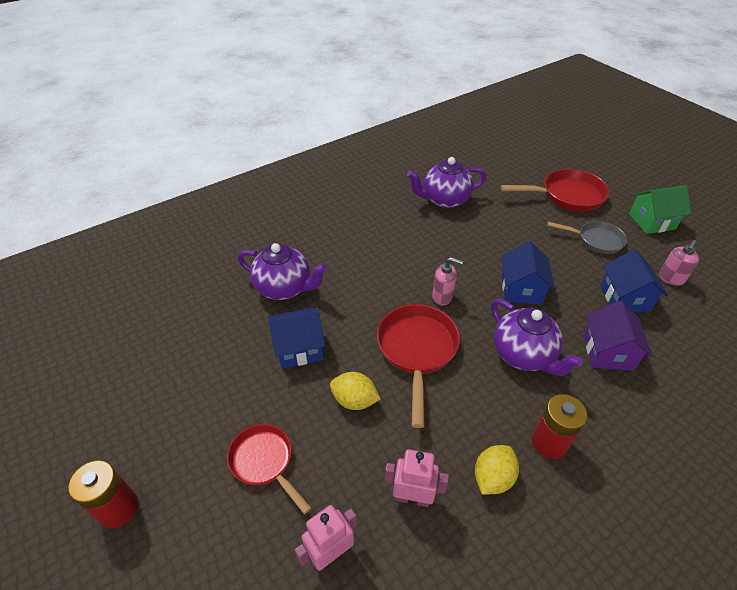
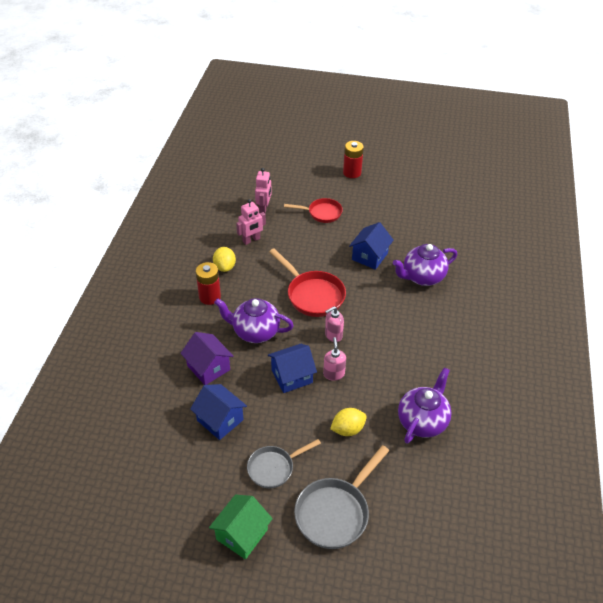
camera: 135 degrees right, 0 degrees up
yellow lemon [330,372,380,410] -> yellow lemon moved to [330,408,367,436]
red pan [501,169,609,212] -> grey pan [294,445,389,549]
blue house [502,241,555,305] -> blue house turned 75 degrees counterclockwise [268,344,317,393]
pink soap dispenser [659,240,699,286] -> pink soap dispenser moved to [323,337,346,381]

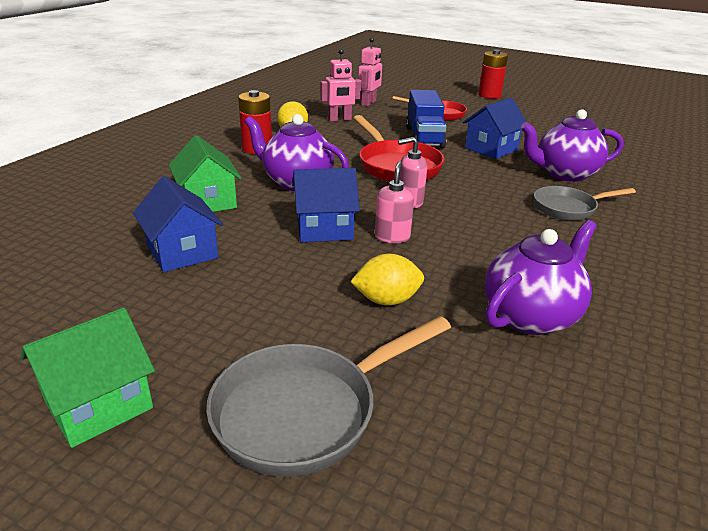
camera: 15 degrees right, 15 degrees down
purple house [180,332,234,385] -> green house [169,135,242,212]
grey pan [247,439,321,488] -> grey pan moved to [534,186,636,221]
none -> blue truck [406,90,447,149]

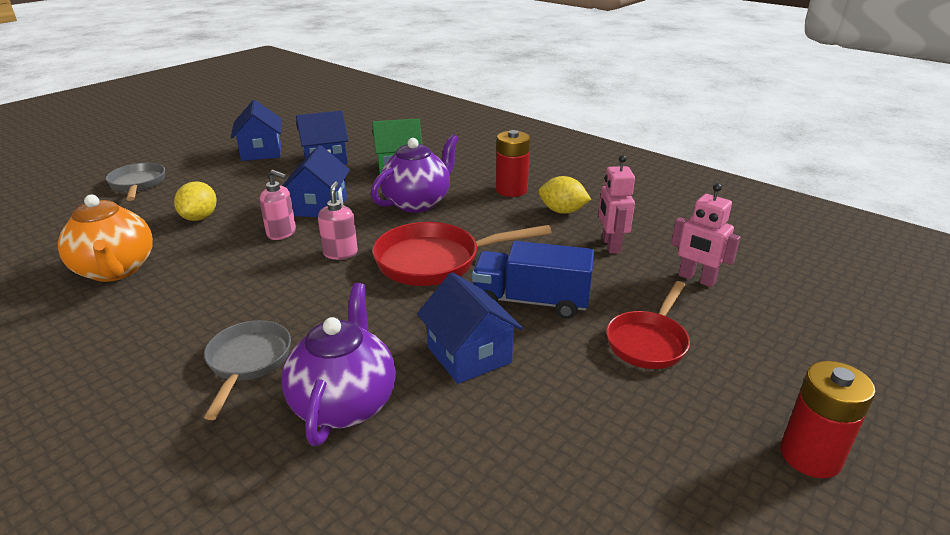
camera: 105 degrees right, 0 degrees up
green house [21,308,155,448] -> none
grey pan [206,316,451,477] -> grey pan [106,163,165,201], size x0.65
purple teapot [484,220,597,335] -> orange teapot [58,195,153,282]
none -> blue house [231,100,282,161]

